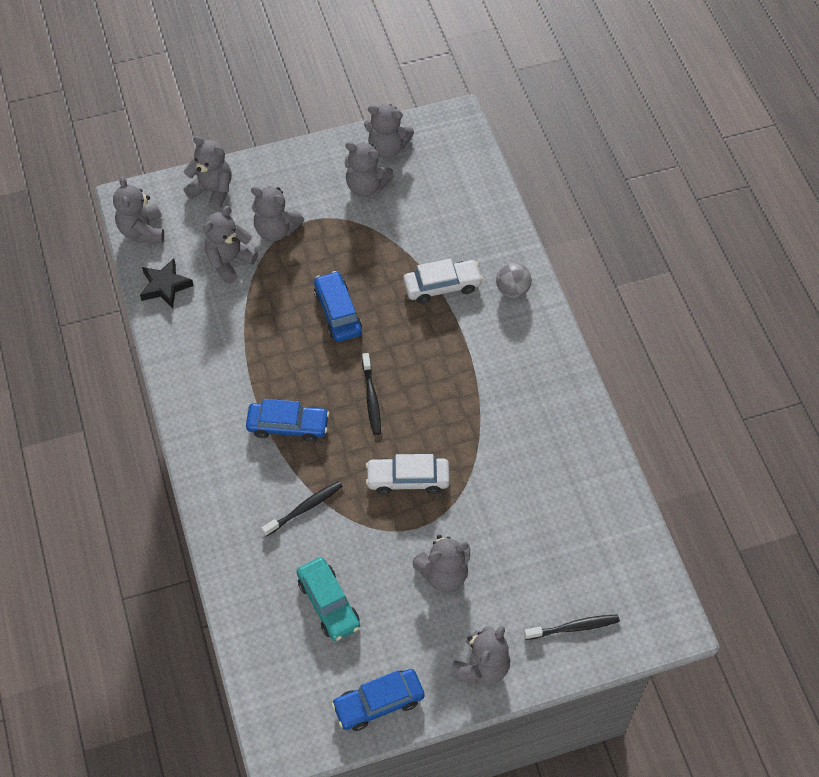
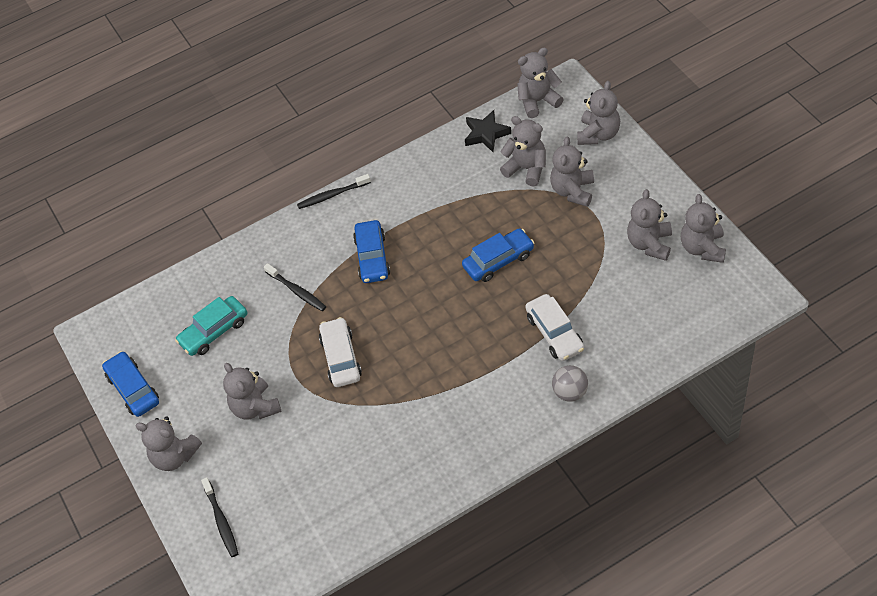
camera: 85 degrees right, 5 degrees down
black toothbrush [362,353,381,435] -> black toothbrush moved to [297,174,371,209]

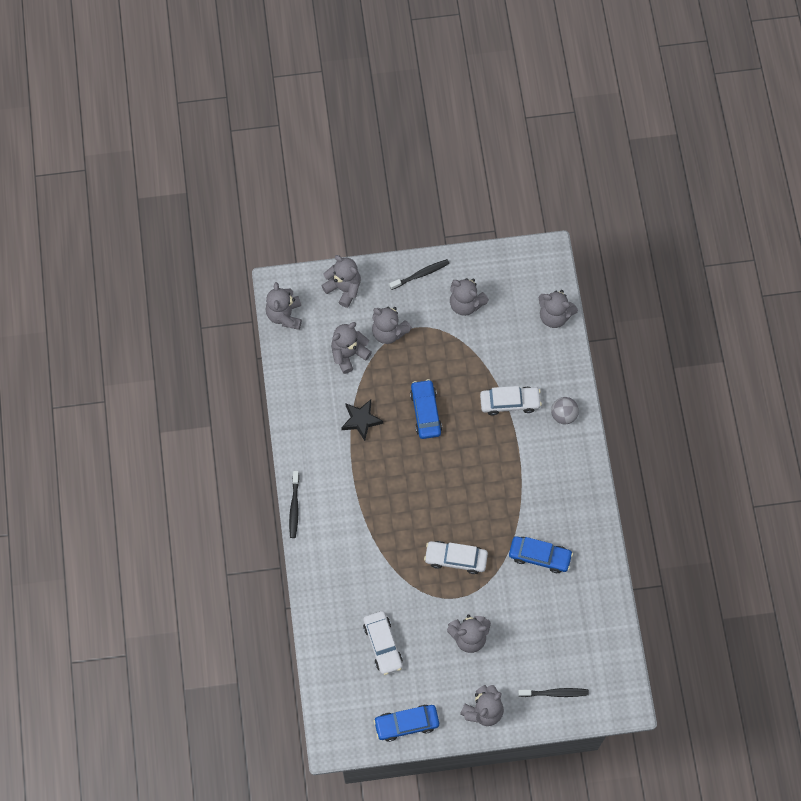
camera: 75 degrees left, 15 degrees up
turquoise car [175,296,247,356] -> white car [363,611,403,675]
black toothbrush [264,263,326,311] -> black toothbrush moved to [389,259,449,290]
blue car [353,220,390,283] -> blue car moved to [509,536,573,573]
black star [465,110,511,152] -> black star moved to [341,400,383,441]
grey teddy bear [681,194,726,263] -> grey teddy bear moved to [539,290,578,328]

